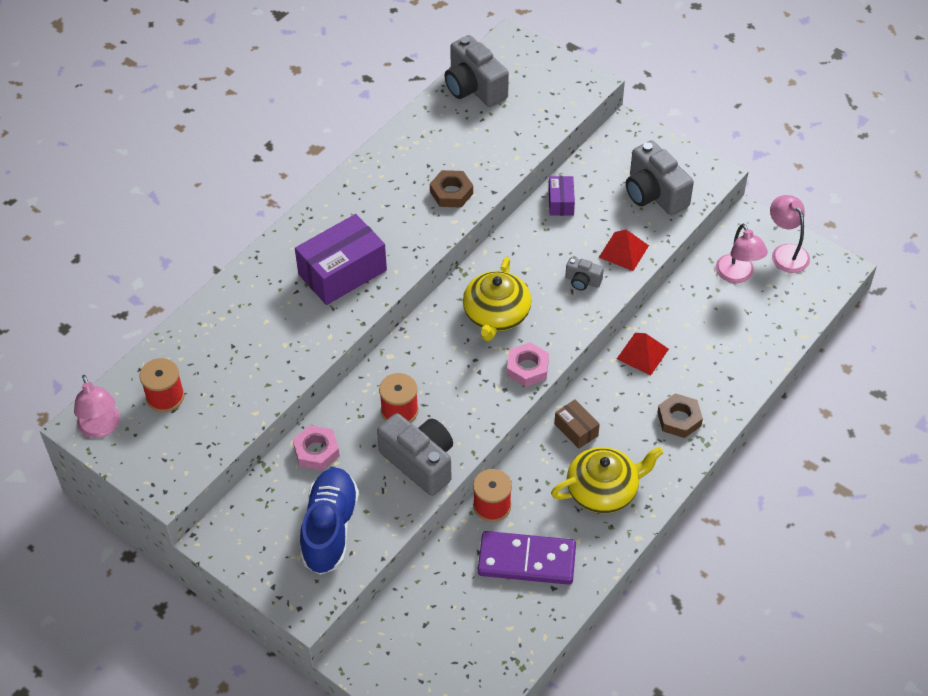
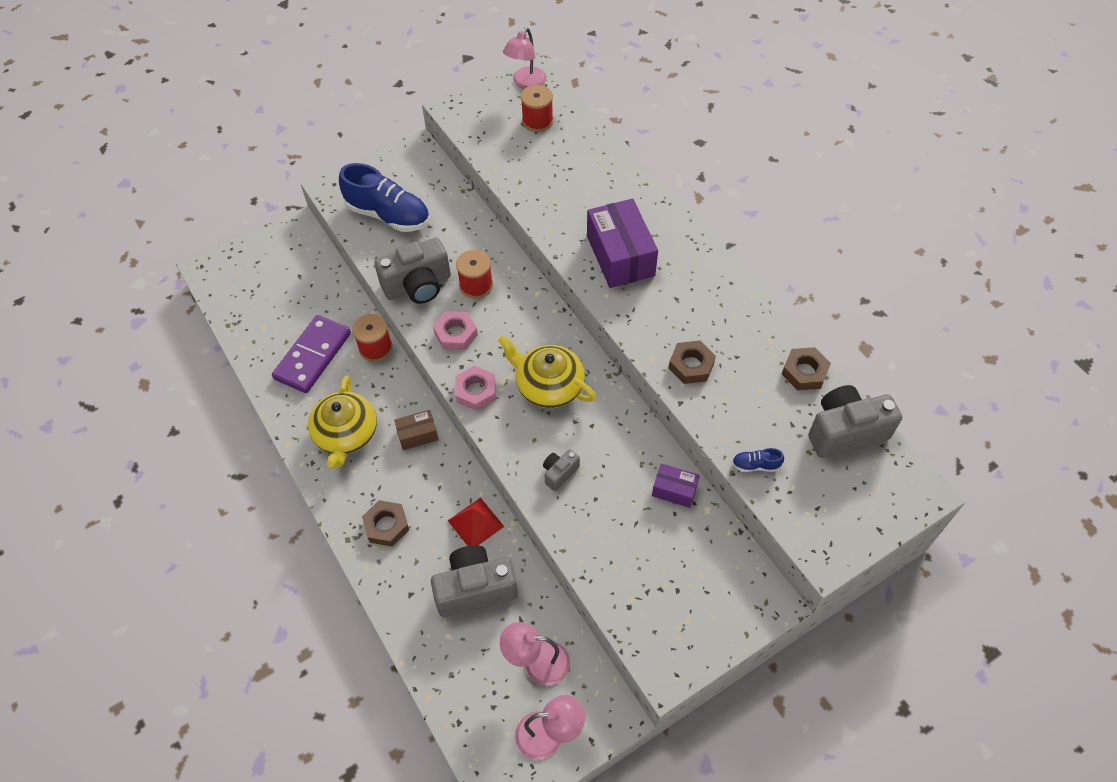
camera: 110 degrees right, 5 degrees up
pink lamp [74,375,120,438] -> pink lamp turned 60 degrees counterclockwise [503,28,546,89]
pink nut [293,425,340,471] -> pink nut moved to [433,311,478,350]
red pyramid [598,230,649,271] -> none
grey camera [626,140,694,215] -> grey camera moved to [431,545,518,617]
none -> blue shoe [732,448,784,472]
none -> brown nut [782,347,831,390]

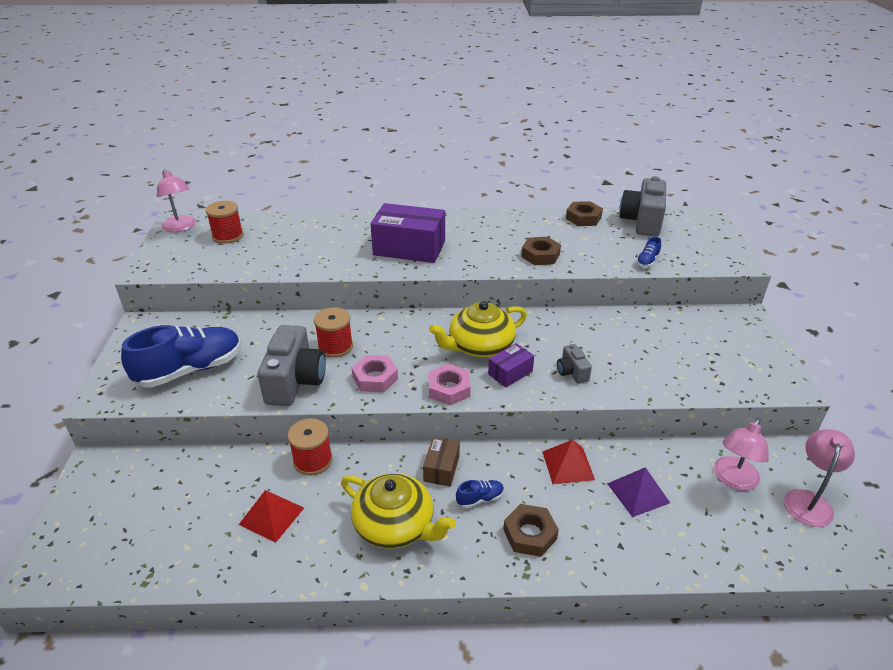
camera: 60 degrees left, 20 degrees down
purple domino [272,315,351,393] -> red pyramid [239,490,304,543]
grey camera [431,545,518,617] -> purple pyramid [607,467,670,517]
purple box [652,463,700,508] -> purple box moved to [488,343,534,387]
none -> blue shoe [456,480,504,508]

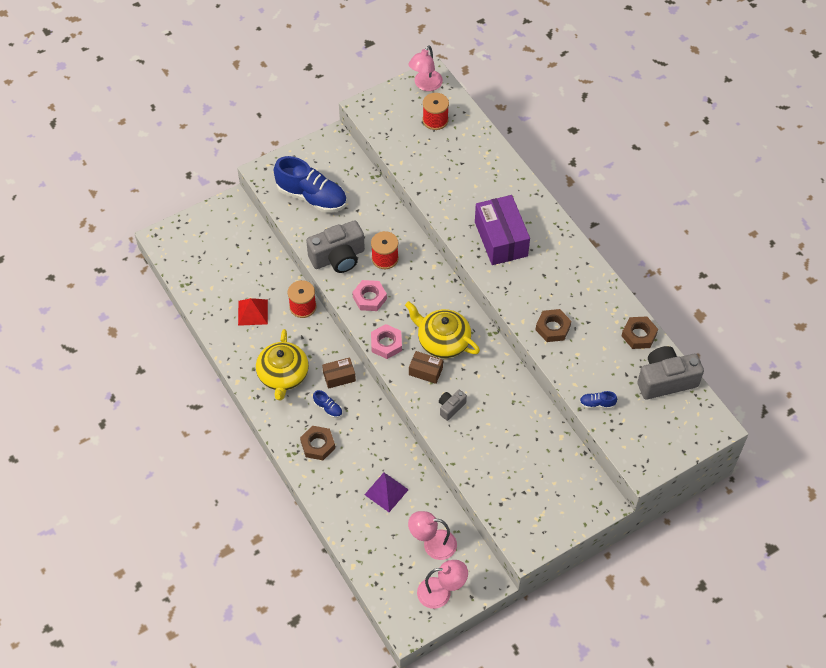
camera: 60 degrees right, 20 degrees up
purple box [488,343,534,387] -> brown box [409,351,443,384]
red pyramid [542,440,595,484] -> none

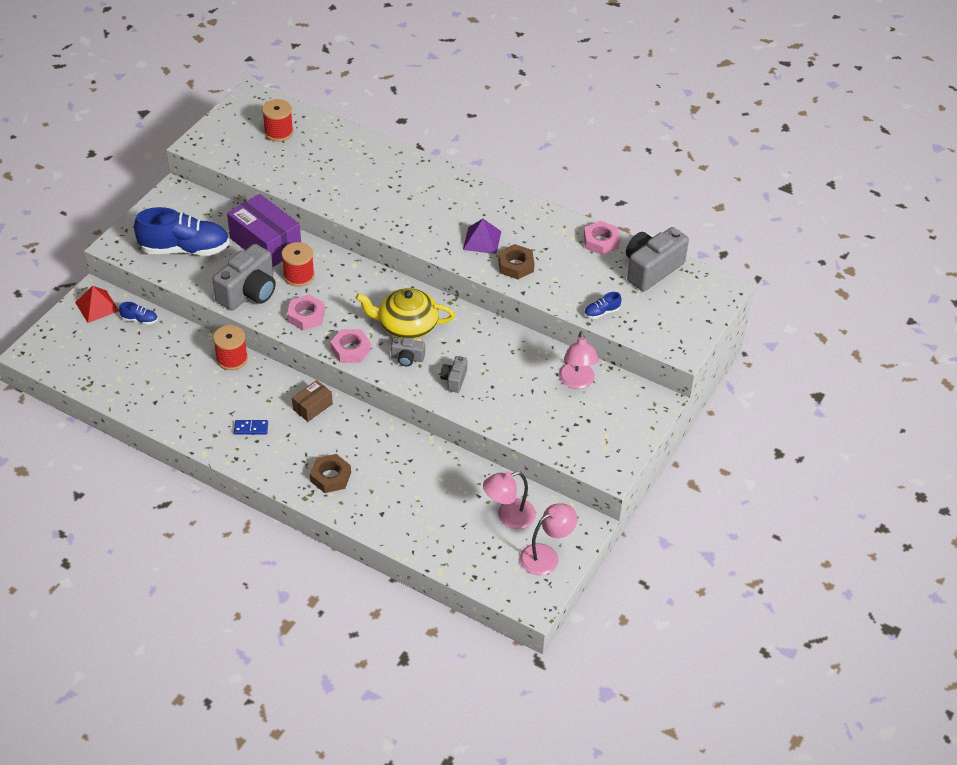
camera: 30 degrees left, 10 degrees down
red pyramid [238,298,268,326] -> red pyramid moved to [75,286,119,323]
yellow teapot [256,329,309,400] -> blue domino [234,420,268,434]
blue shoe [313,390,342,418] -> blue shoe moved to [119,302,158,325]
purple pyramid [364,473,409,512] -> purple pyramid moved to [463,219,501,254]
pink lamp [408,45,443,91] -> pink lamp moved to [559,331,599,389]
brown box [409,351,443,384] -> grey camera [391,338,425,366]
purple box [475,195,530,265] -> purple box moved to [227,194,301,267]
brown nut [622,316,658,349] -> pink nut [584,221,620,255]

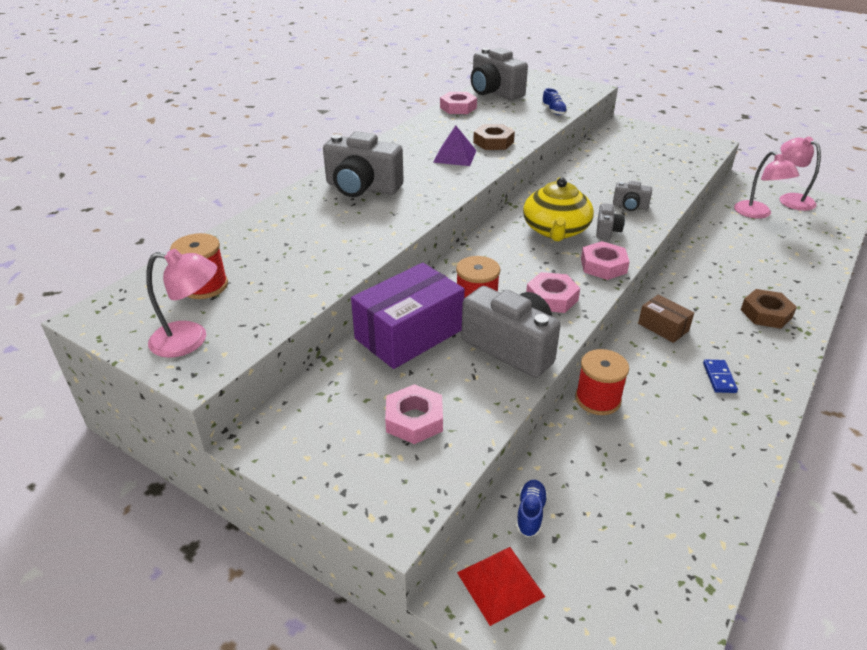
camera: 85 degrees left, 10 degrees down
blue shoe [134,207,229,256] -> pink nut [385,384,443,444]
pink lamp [559,331,599,389] -> pink lamp moved to [146,249,217,358]
none -> grey camera [323,131,404,197]

